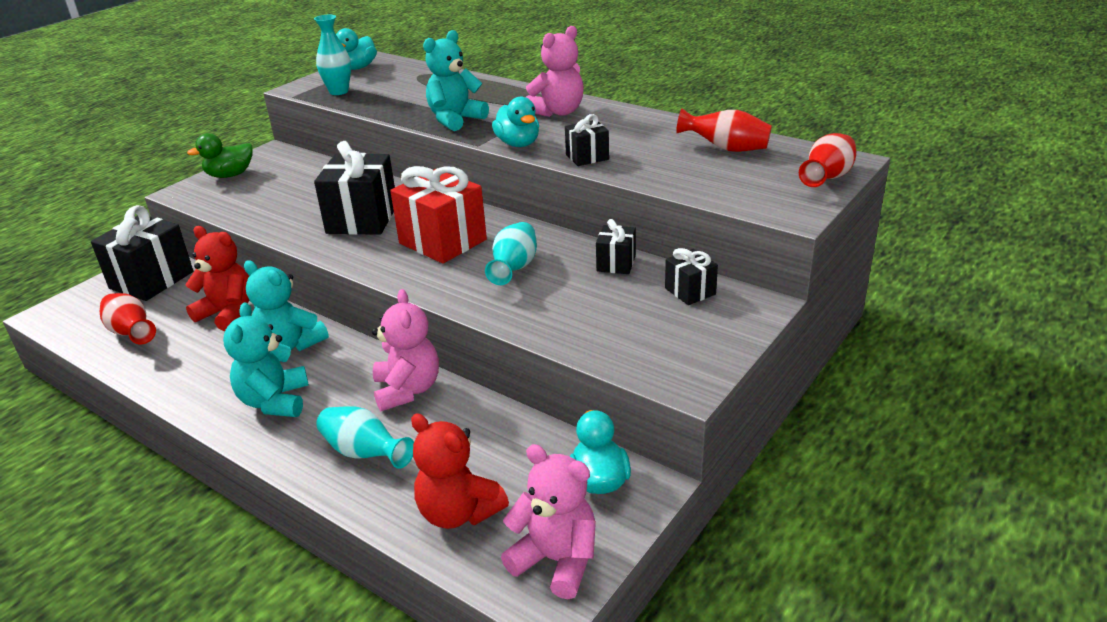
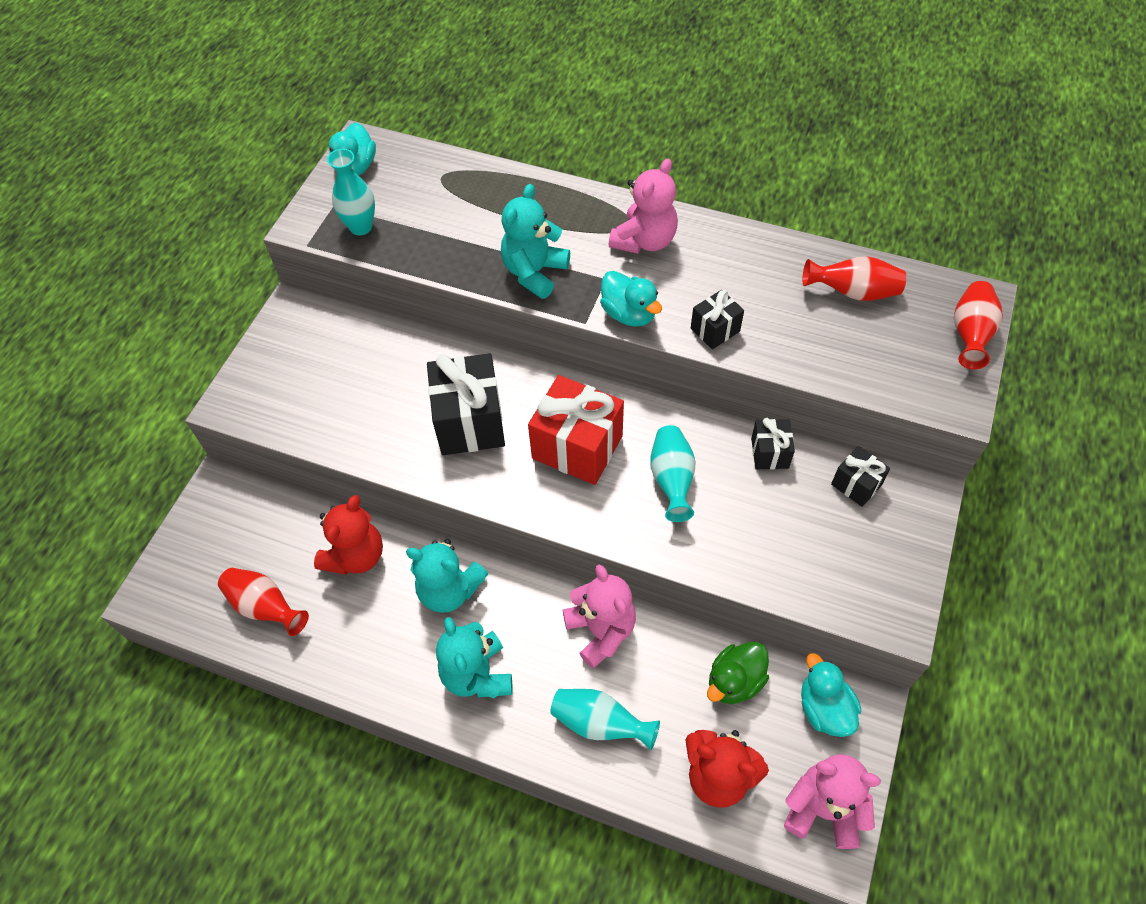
camera: 15 degrees left, 25 degrees up
black gift [91,205,193,301] -> none
red teddy bear [185,226,249,331] -> red teddy bear turned 105 degrees clockwise [314,495,383,575]
green duck [187,133,253,178] -> green duck moved to [707,642,769,704]

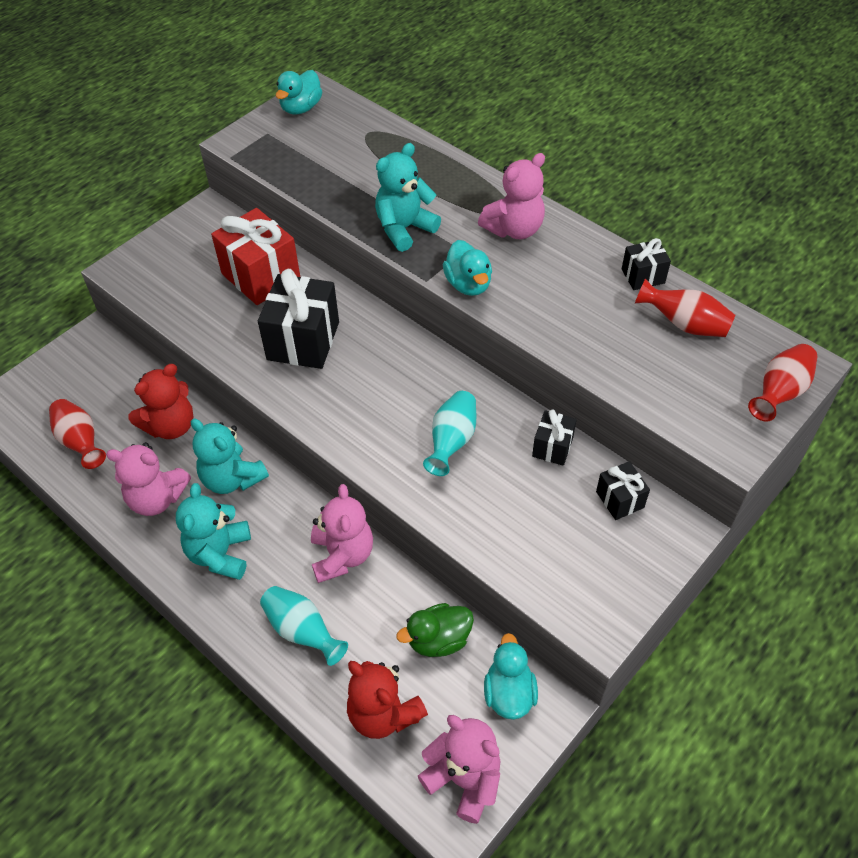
camera: 20 degrees right, 5 degrees down
turquoise vase [327,149,375,235] -> none
red gift [528,375,624,485] -> red gift moved to [211,208,300,305]
black gift [691,290,744,349] -> black gift moved to [622,238,671,290]
none -> pink teddy bear [106,442,191,516]

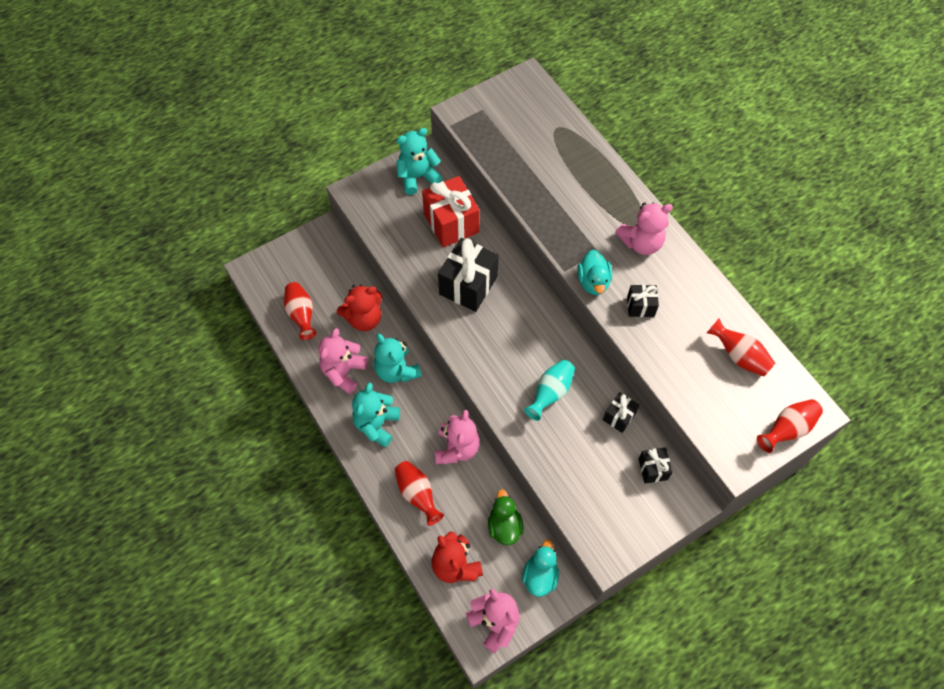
camera: 15 degrees right, 10 degrees up
pink teddy bear [106,442,191,516] -> pink teddy bear turned 90 degrees clockwise [318,328,368,394]
turquoise vase [260,586,348,666] -> red vase [395,461,444,526]
turquoise duck [276,70,322,115] -> none
turquoise teddy bear [375,143,441,252] -> turquoise teddy bear moved to [396,128,442,195]
green duck [396,603,474,657] -> green duck turned 90 degrees clockwise [488,489,524,545]
black gift [622,238,671,290] -> black gift moved to [627,285,659,317]

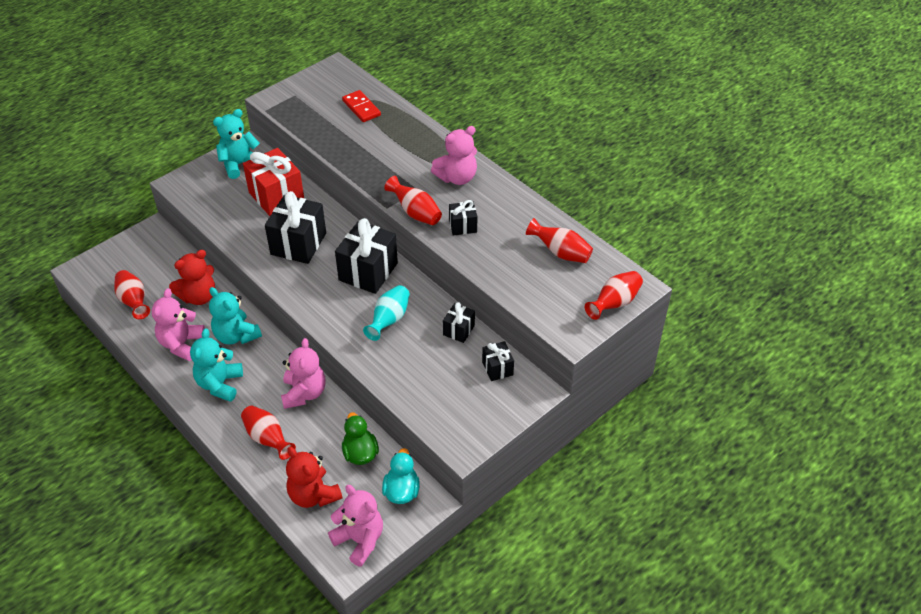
camera: 10 degrees left, 15 degrees down
turquoise duck [577,250,612,295] -> red vase [384,176,442,225]
none -> black gift [335,218,398,294]
none -> red domino [342,90,381,122]

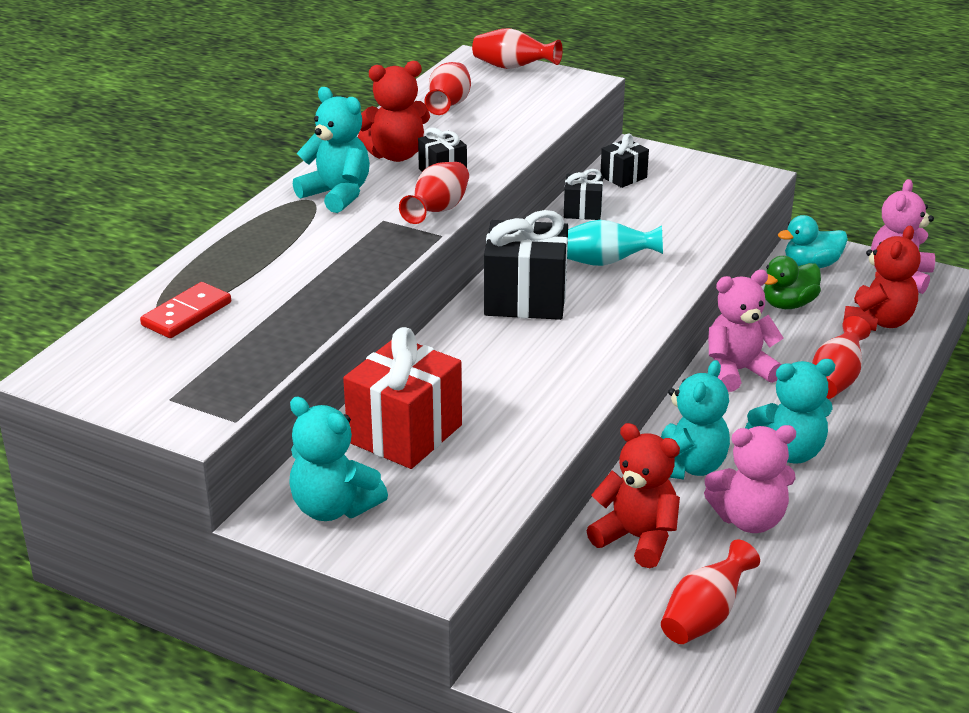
camera: 110 degrees left, 15 degrees down
black gift [265,191,326,264] -> none
pink teddy bear [431,126,477,185] -> turquoise teddy bear [293,87,370,213]
none -> red teddy bear [358,61,430,162]

